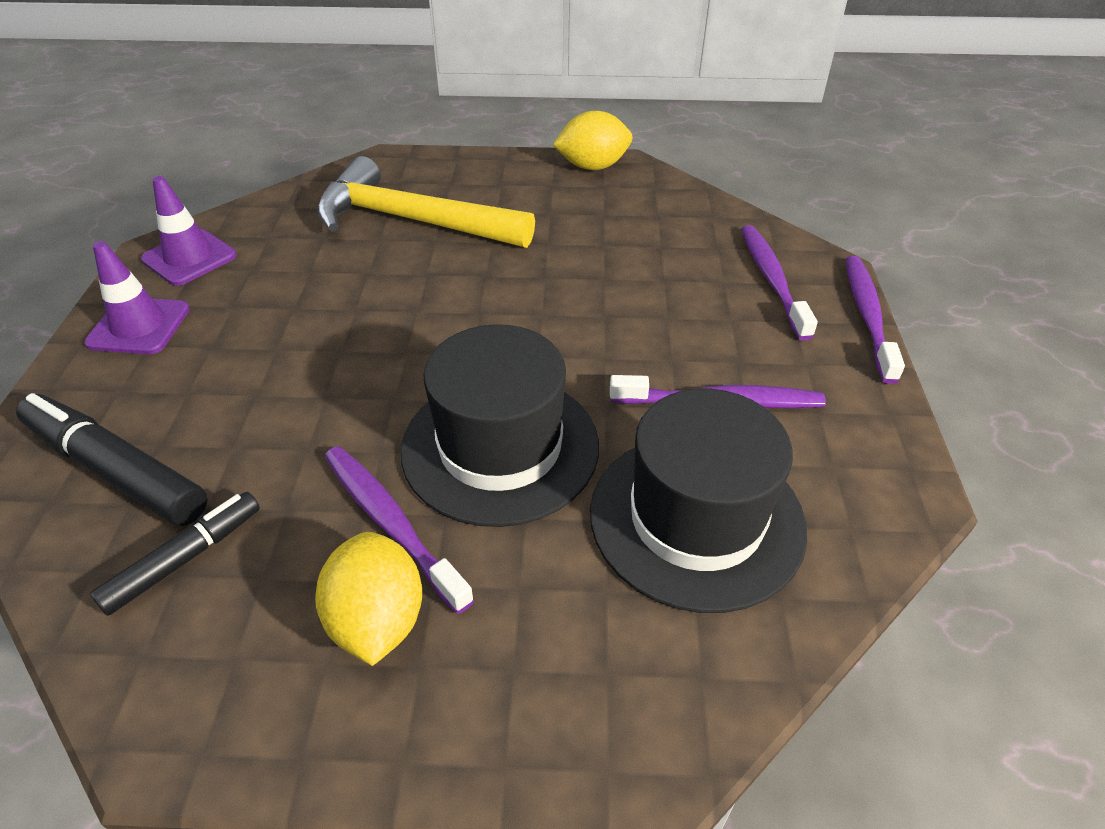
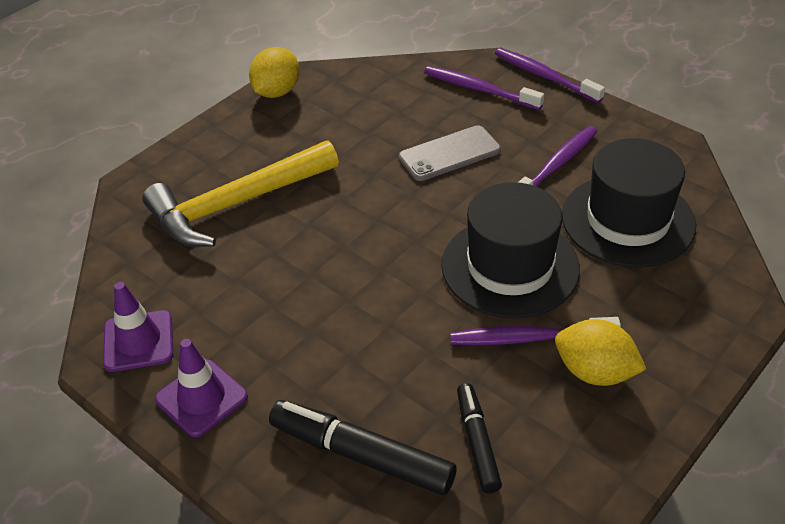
camera: 50 degrees left, 0 degrees up
black marker [16,393,208,526] -> black marker turned 45 degrees clockwise [269,400,457,495]
none -> grey phone [399,125,501,181]

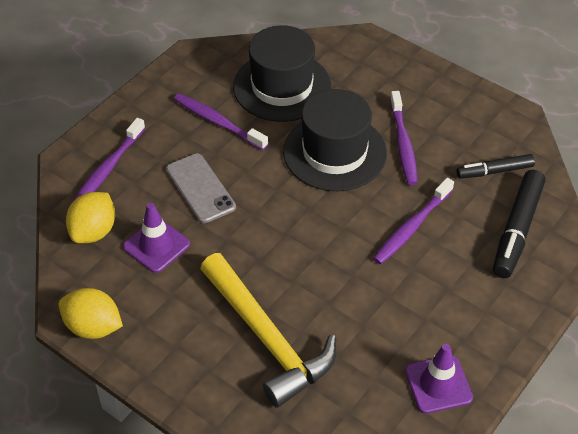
camera: 95 degrees left, 5 degrees up
purple traffic cone [155,339,248,437] -> purple traffic cone moved to [123,203,190,273]
purple toothbrush [495,48,605,103] -> purple toothbrush moved to [373,178,454,264]
yellow lemon [555,319,646,386] -> yellow lemon moved to [66,192,115,243]

